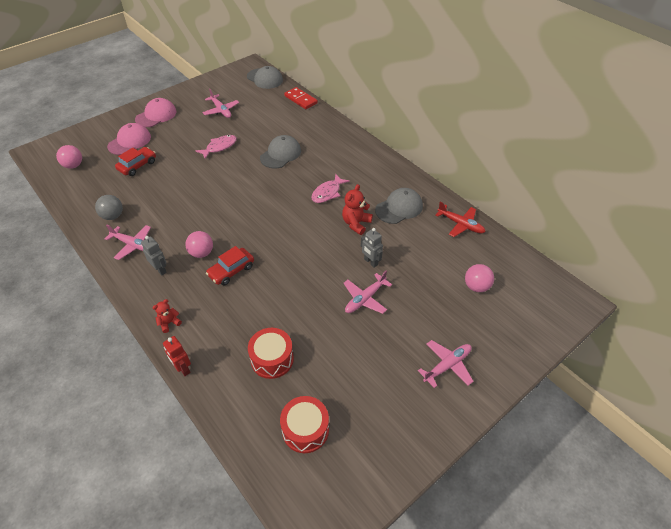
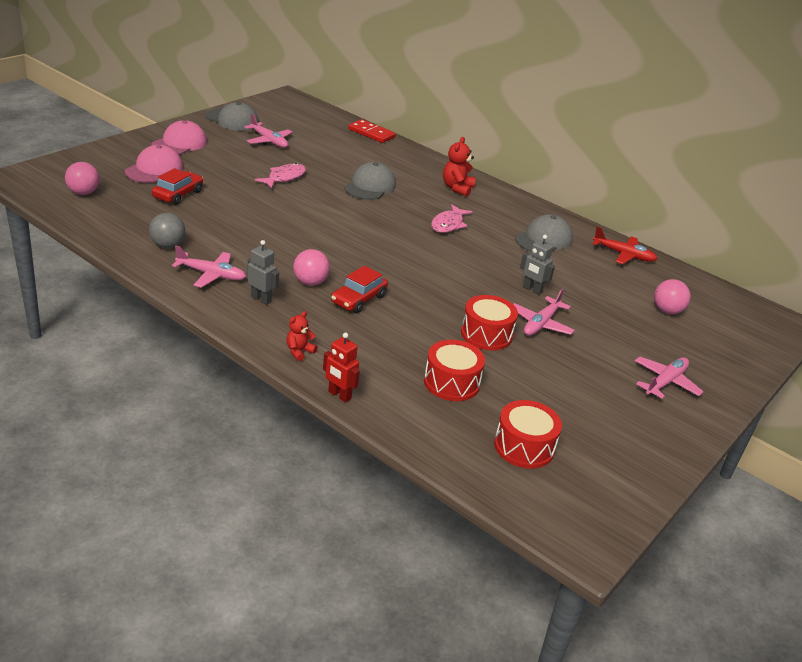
camera: 15 degrees left, 15 degrees down
grey cap [247,66,283,89] -> grey cap moved to [206,102,259,131]
red teddy bear [342,184,373,235] -> red teddy bear moved to [443,137,475,196]
none -> red drum [461,295,518,350]

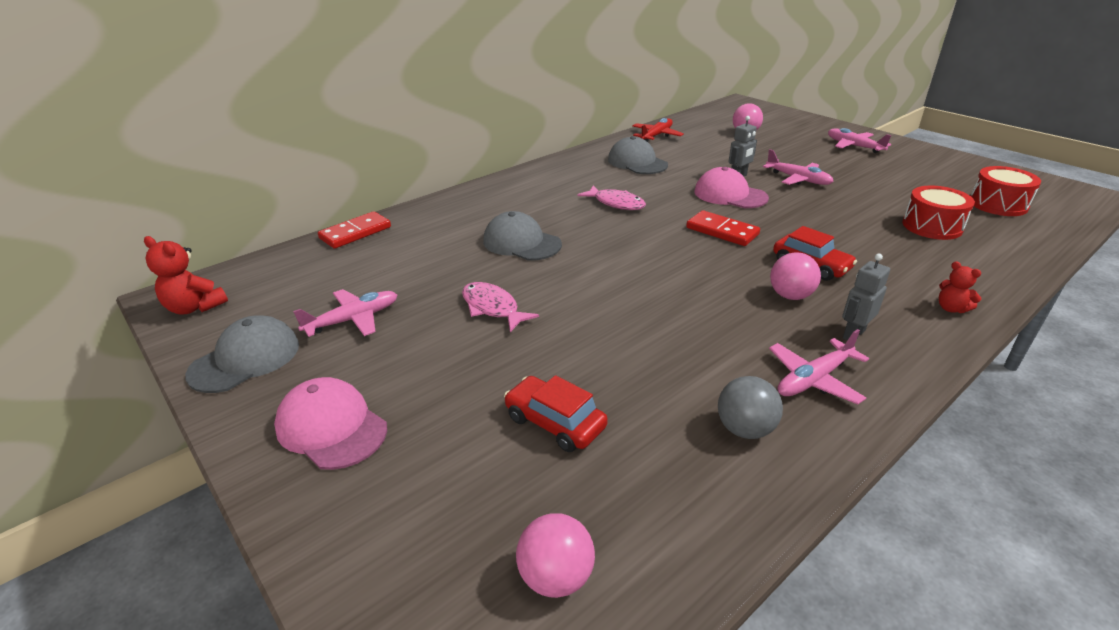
camera: 75 degrees left, 0 degrees up
pink cap [125,145,183,183] -> pink cap moved to [694,167,769,208]
pink plane [172,246,246,288] -> pink plane turned 150 degrees counterclockwise [769,329,869,405]
red robot [323,333,360,403] -> none
red teddy bear [443,137,475,196] -> red teddy bear moved to [144,236,228,315]
red drum [461,295,518,350] -> none
none -> red domino [686,210,760,246]

